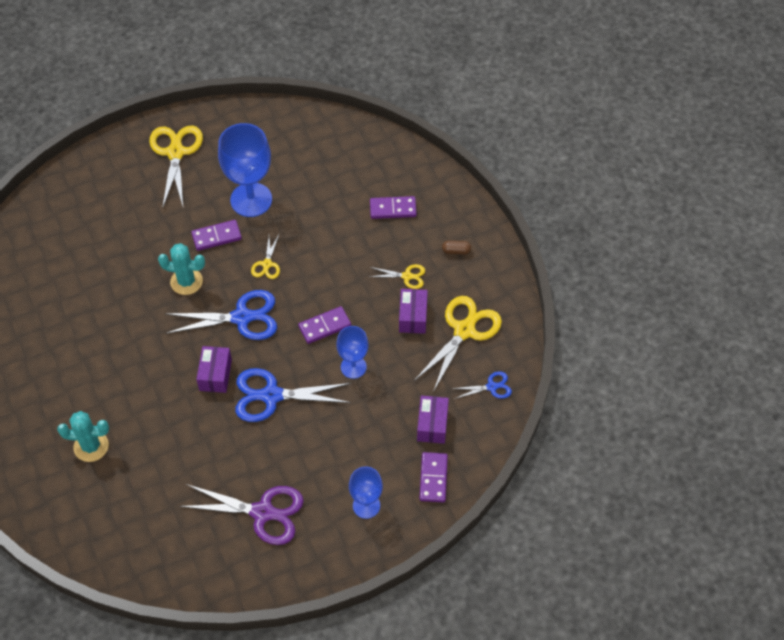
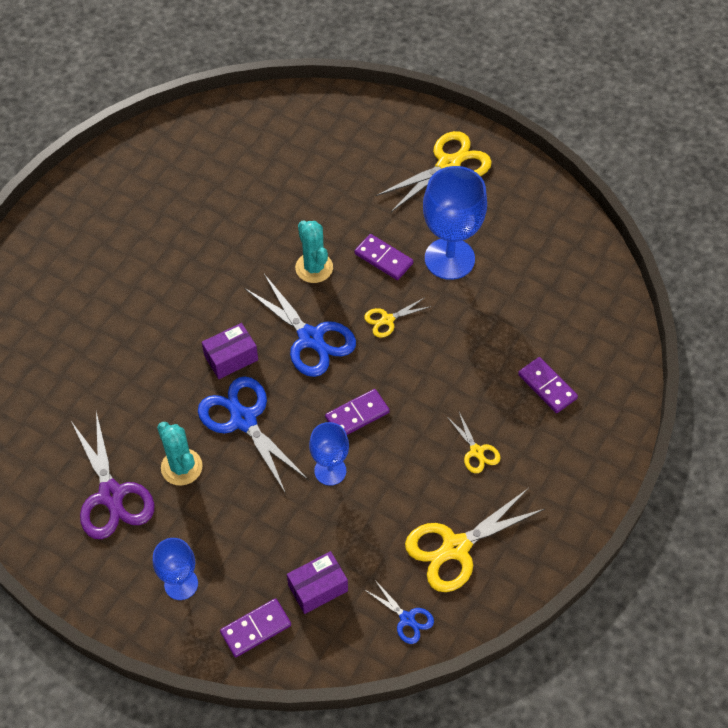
camera: 55 degrees right, 0 degrees up
turquoise cactus [57,411,109,462] -> turquoise cactus moved to [157,422,203,486]
purple domino [298,306,351,344] -> purple domino turned 60 degrees counterclockwise [325,389,390,435]
purple box [399,289,428,334] -> none
yellow scissors [414,296,502,392] -> yellow scissors turned 150 degrees clockwise [405,488,545,592]
brown capsule [442,240,471,254] -> none

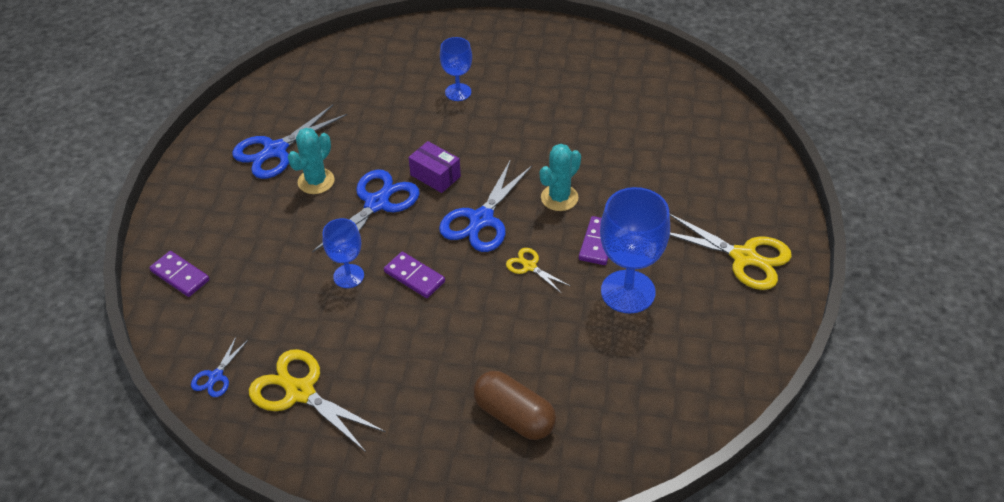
camera: 70 degrees right, 10 degrees down
purple scissors [71,411,155,539] -> blue scissors [232,105,347,179]
blue goblet [153,538,198,600] -> blue goblet moved to [440,37,472,101]
purple box [287,551,348,614] -> none
yellow scissors [446,410,501,473] -> none
purple domino [518,357,578,413] -> brown capsule [473,371,556,440]

